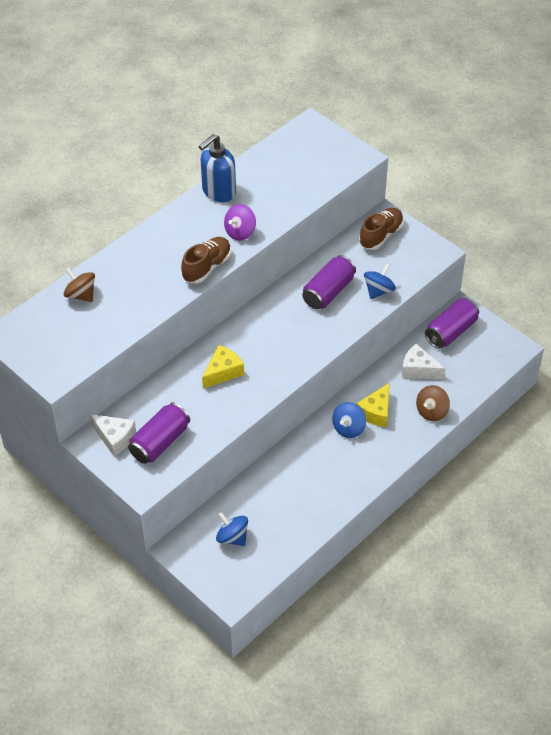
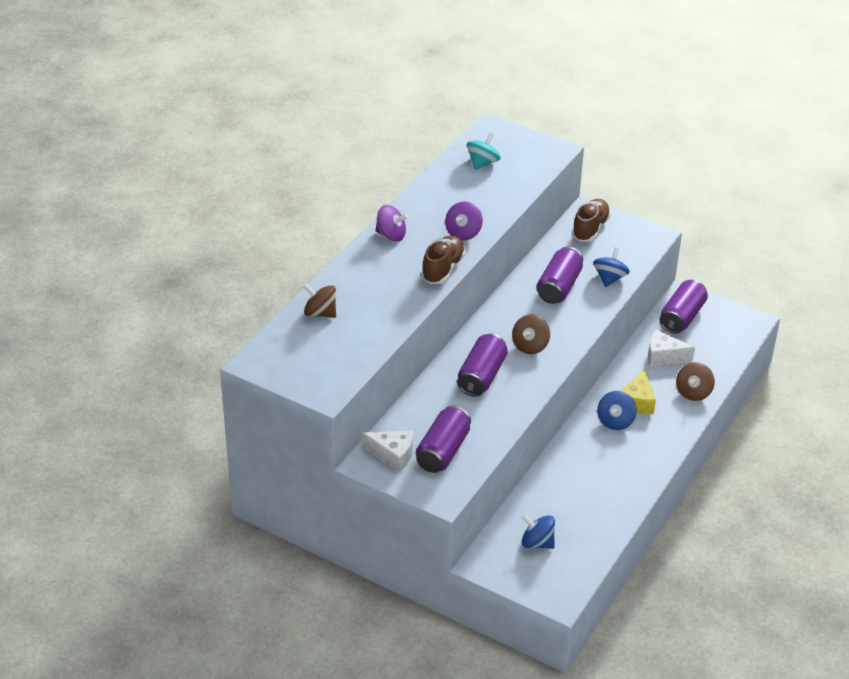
camera: 15 degrees left, 10 degrees down
blue soap dispenser [199,134,236,202] -> none
yellow cheese [202,345,244,389] -> purple can [457,333,508,397]
none -> purple spinning top [375,205,408,242]
none -> turquoise spinning top [467,133,501,170]
none -> brown spinning top [512,315,550,354]

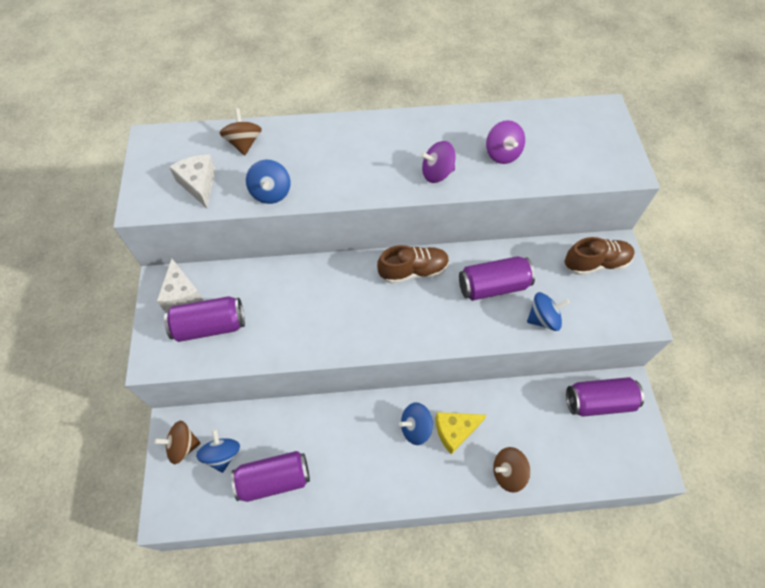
camera: 55 degrees right, 20 degrees up
purple spinning top [375,205,408,242] -> purple spinning top moved to [486,120,525,164]
brown shoe [421,235,466,284] -> brown shoe moved to [377,245,449,284]
purple can [457,333,508,397] -> purple can moved to [231,451,310,502]
turquoise spinning top [467,133,501,170] -> none
brown spinning top [512,315,550,354] -> brown spinning top moved to [154,421,201,464]
white cheese [648,330,695,366] -> white cheese moved to [169,155,215,208]
none -> blue spinning top [246,160,290,204]

